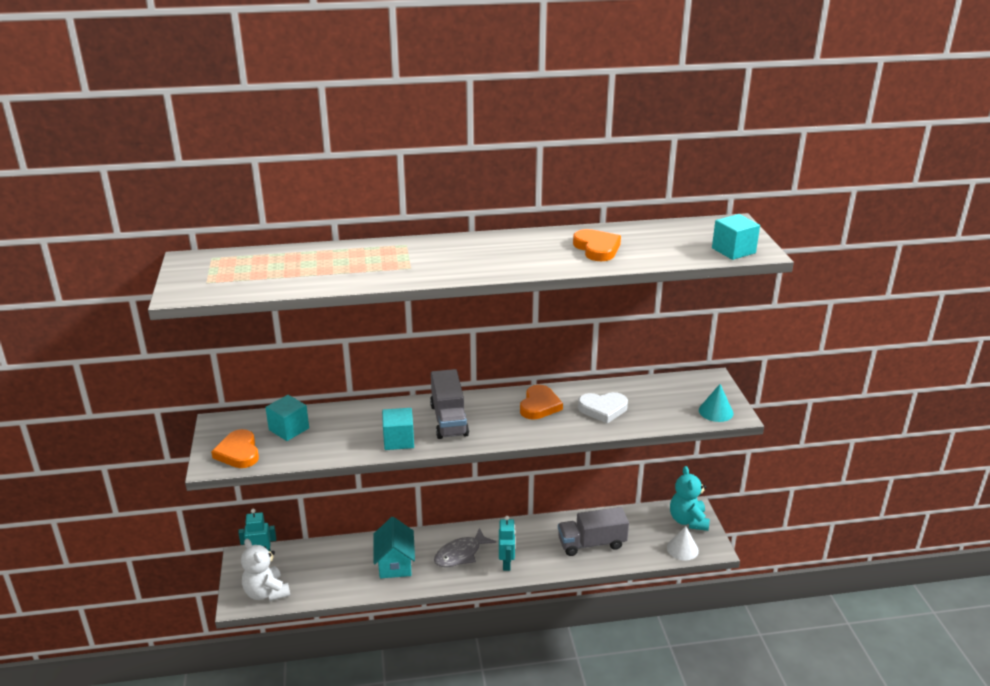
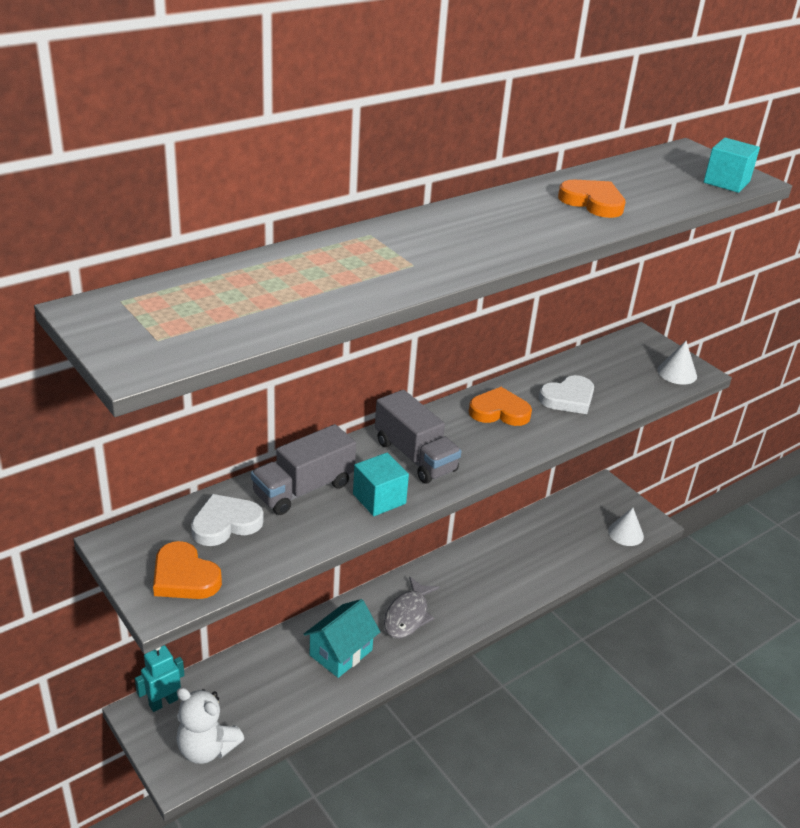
camera: 30 degrees left, 5 degrees up
turquoise cube [265,395,309,441] -> white heart [191,494,264,546]
turquoise house [374,517,415,578] -> turquoise house turned 75 degrees clockwise [303,599,380,678]
turquoise robot [499,516,516,571] -> none
orange heart [520,385,563,420] -> orange heart turned 75 degrees counterclockwise [469,387,532,426]
grey truck [558,507,629,556] -> grey truck moved to [251,424,356,515]
turquoise teddy bear [670,466,710,531] -> none
turquoise cone [699,384,734,422] -> white cone [657,341,697,385]

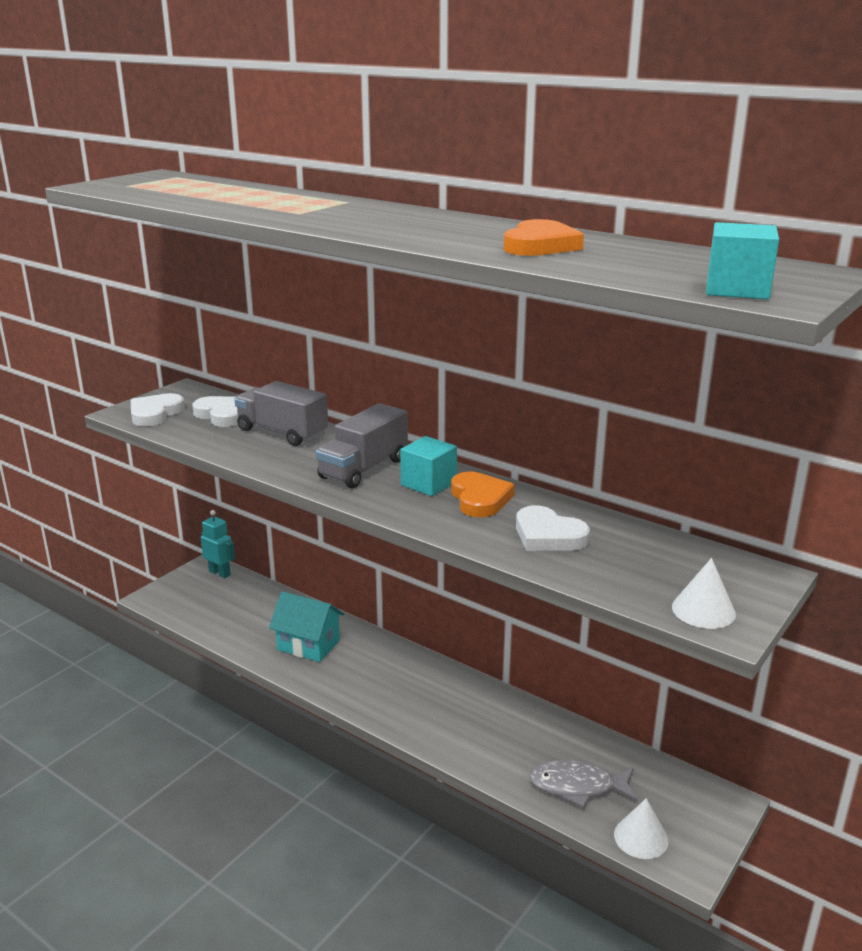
camera: 75 degrees right, 10 degrees down
orange heart [153,541,222,599] -> white heart [131,393,185,427]
white teddy bear [176,688,244,764] -> none
turquoise cube [353,453,409,516] -> turquoise cube moved to [400,436,457,496]
grey fish [384,576,439,638] -> grey fish moved to [529,760,638,807]

